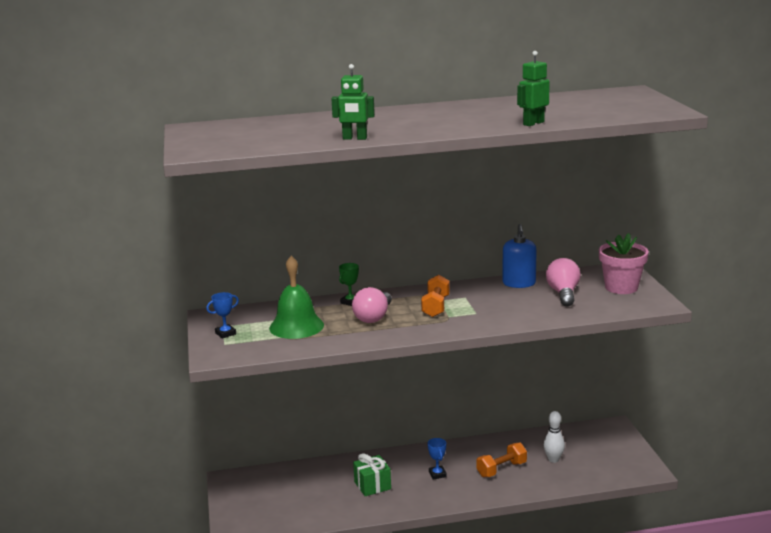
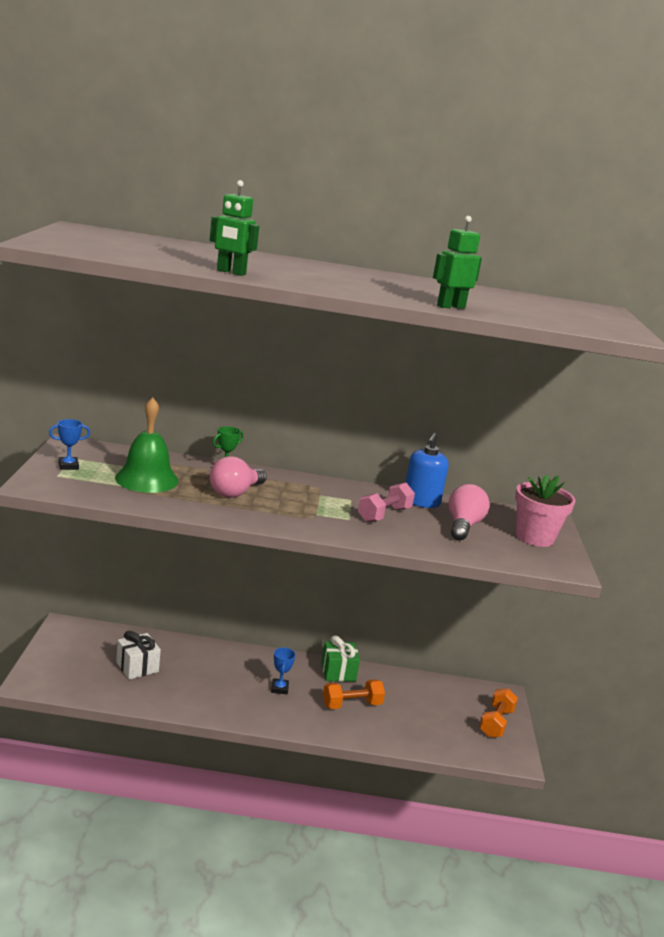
camera: 10 degrees right, 0 degrees up
green gift [353,453,391,496] -> green gift moved to [321,636,360,682]
orange dumbbell [421,275,450,317] -> orange dumbbell moved to [479,688,518,738]
white bowling pin [544,411,565,463] -> none
none -> white gift [116,631,161,680]
none -> pink dumbbell [358,483,415,522]

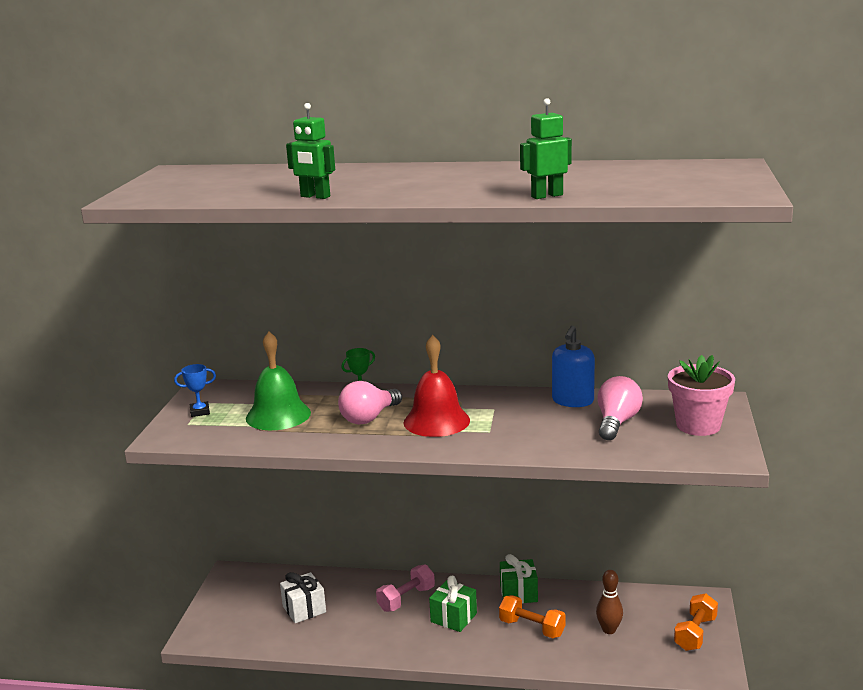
camera: 10 degrees right, 0 degrees up
blue trophy [271,647,296,694] -> green gift [429,576,477,632]
orange dumbbell [323,679,385,709] -> orange dumbbell turned 45 degrees clockwise [499,595,566,638]
pink dumbbell [358,483,415,522] -> pink dumbbell moved to [376,565,435,612]
none -> red bell [403,335,470,437]
none -> brown bowling pin [596,570,623,634]

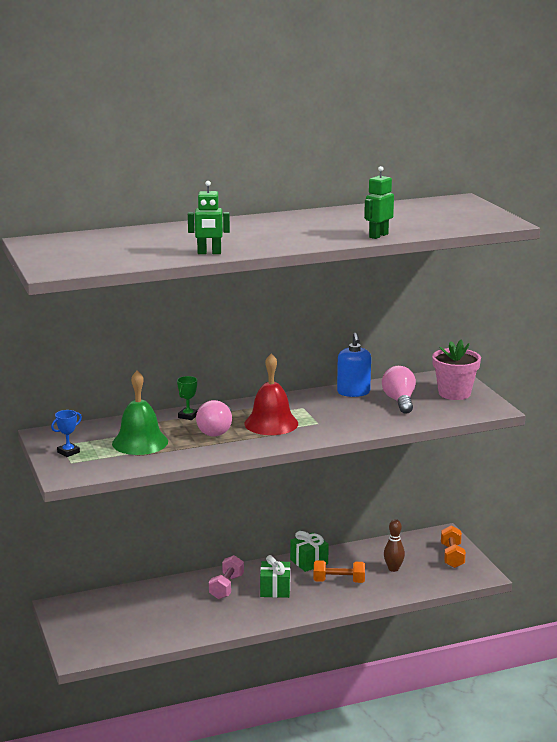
camera: 30 degrees left, 0 degrees up
white gift [280,572,326,623] -> none

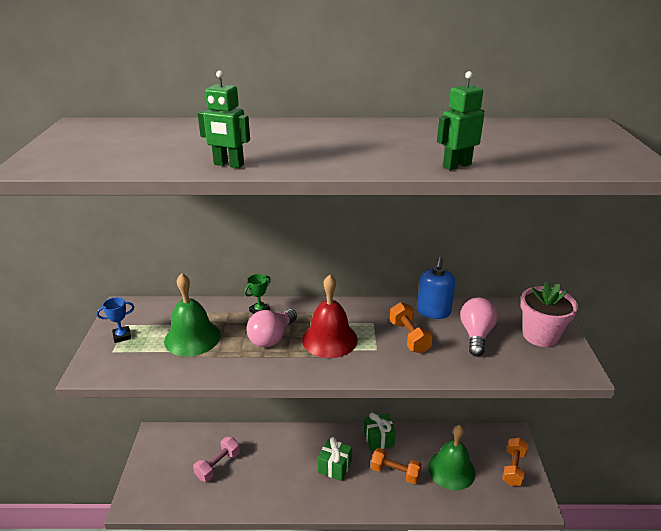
camera: 20 degrees right, 10 degrees up
pink dumbbell [209,555,244,599] -> pink dumbbell moved to [193,437,240,482]
brown bowling pin [384,519,405,572] -> green bell [428,425,476,490]
none -> orange dumbbell [390,302,433,354]

